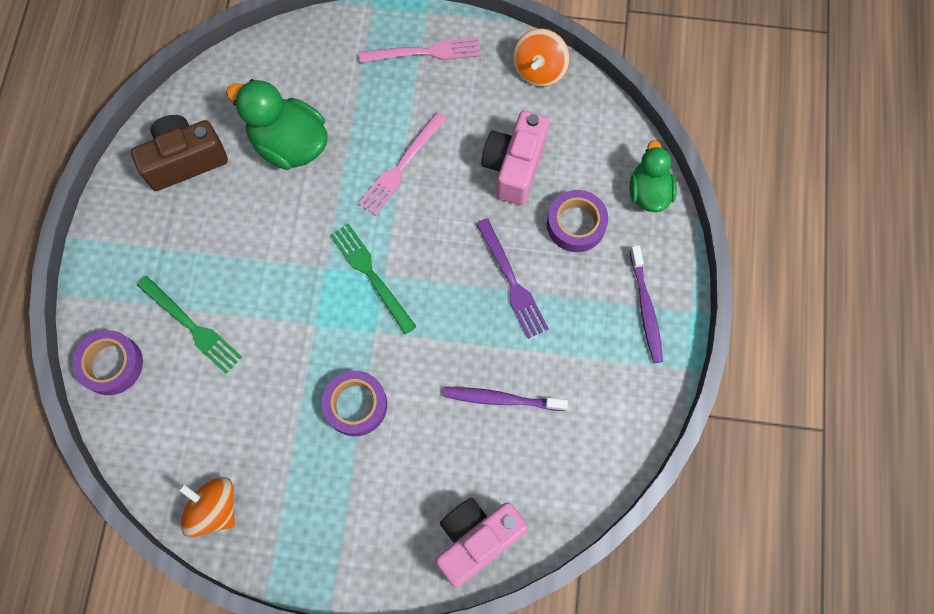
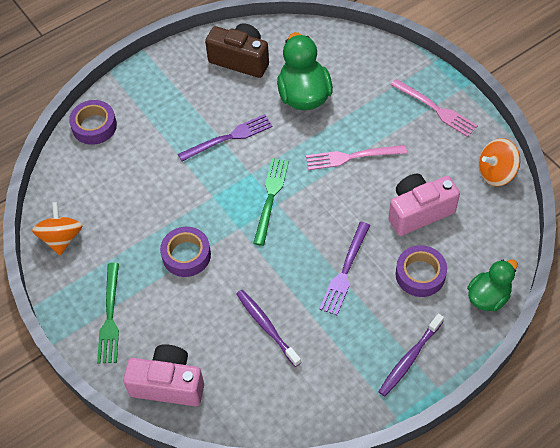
camera: 50 degrees right, 15 degrees down
green fork [137,276,242,374] -> green fork moved to [97,263,119,364]
none -> purple fork [178,114,273,161]

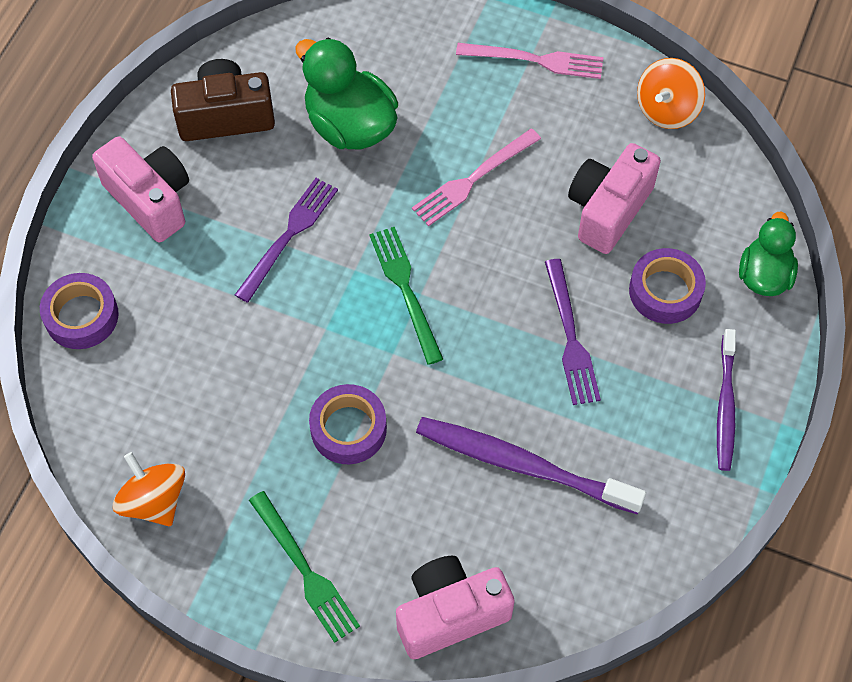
camera: 35 degrees left, 5 degrees up
purple toothbrush [236,290,301,367] -> purple toothbrush [416,417,646,514], size x1.56
none -> pink camera [92,136,189,242]

